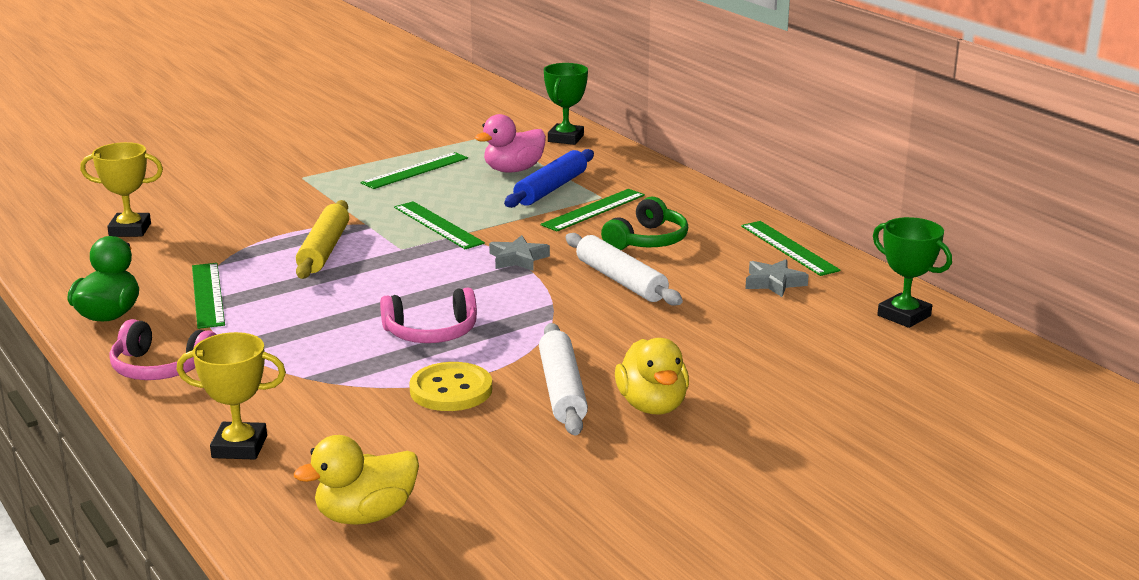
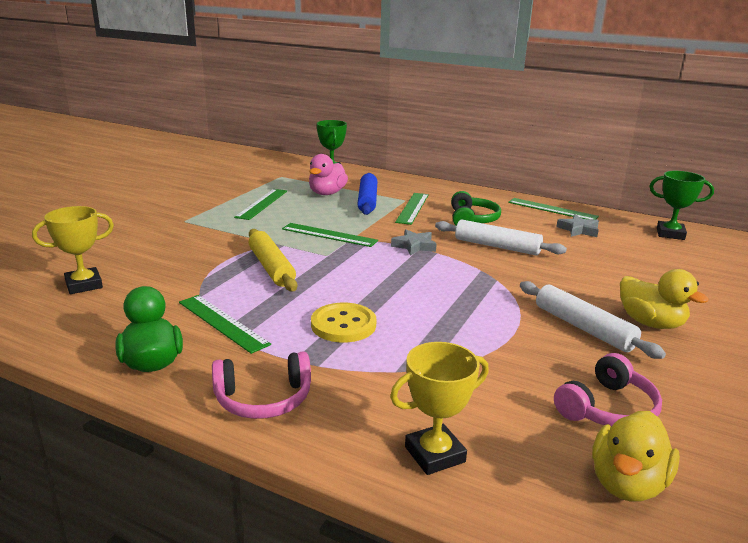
camera: 30 degrees left, 0 degrees up
pink headphones [380,287,477,343] -> pink headphones moved to [554,353,662,426]
yellow button [409,362,492,411] -> yellow button moved to [311,303,376,342]

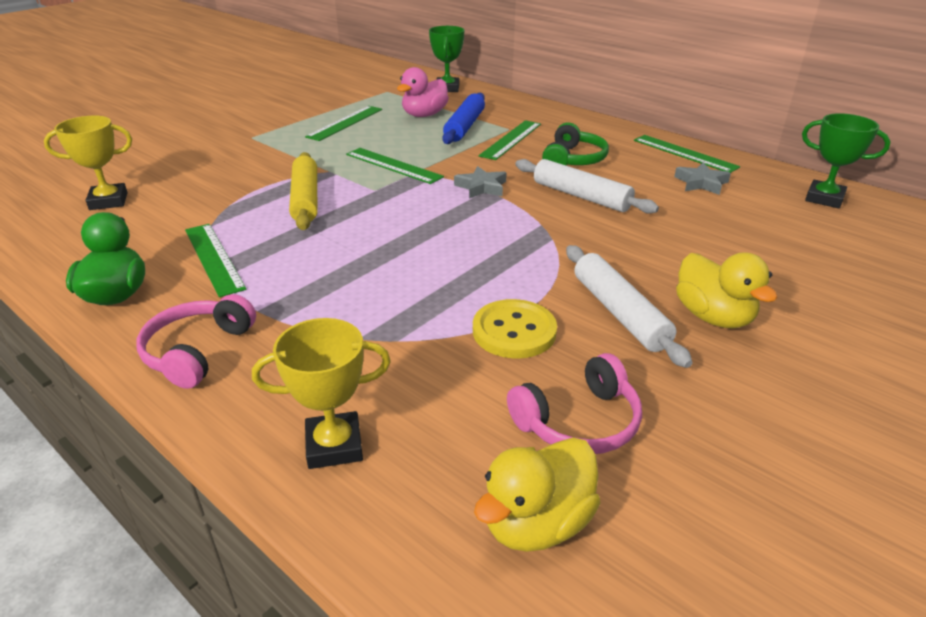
camera: 15 degrees right, 10 degrees up
pink headphones [212,351,311,419] -> pink headphones turned 105 degrees clockwise [136,294,256,389]
yellow button [311,303,376,342] -> yellow button moved to [473,299,557,358]

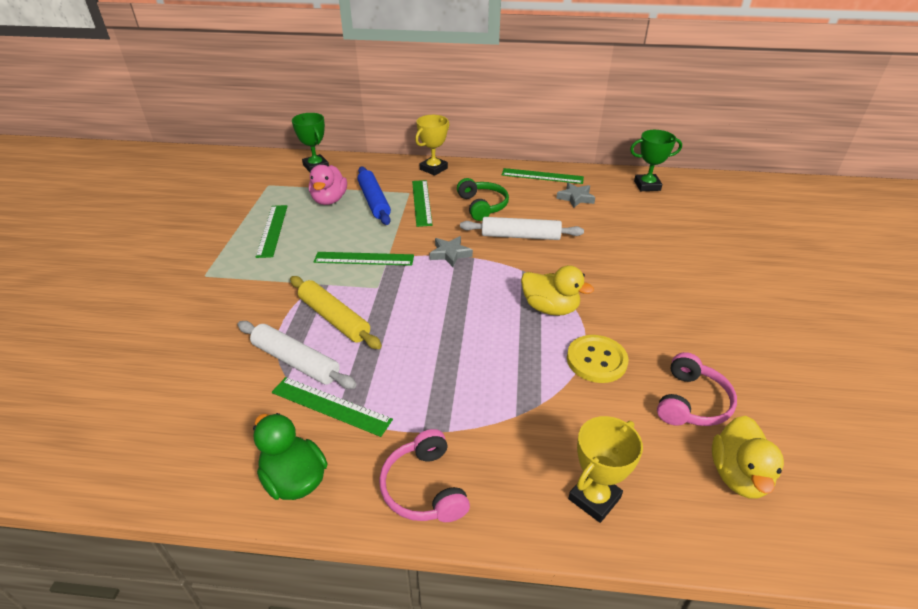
camera: 35 degrees left, 5 degrees up
yellow trophy [44,116,132,210] -> yellow trophy moved to [415,115,449,176]
white rolling pin [566,245,693,368] -> white rolling pin moved to [238,321,357,389]
yellow duck [676,252,777,329] -> yellow duck moved to [521,265,594,316]

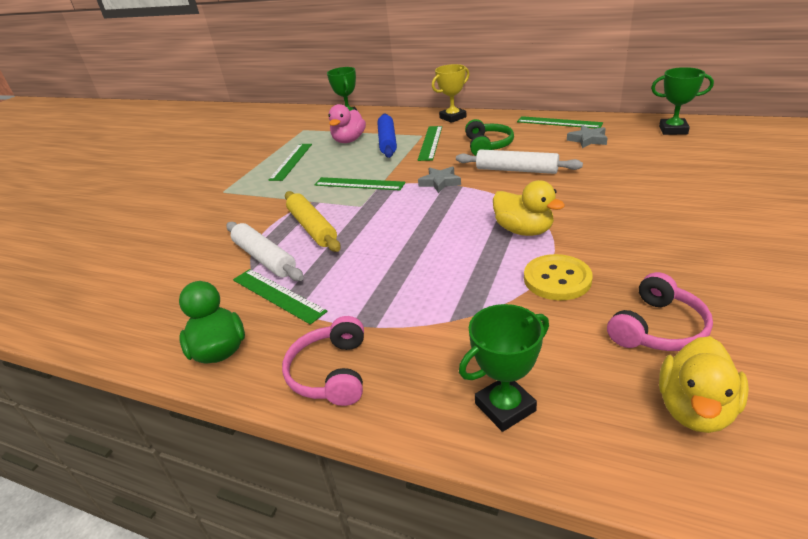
camera: 20 degrees right, 5 degrees down
yellow trophy [568,416,643,523] -> green trophy [459,304,549,432]

